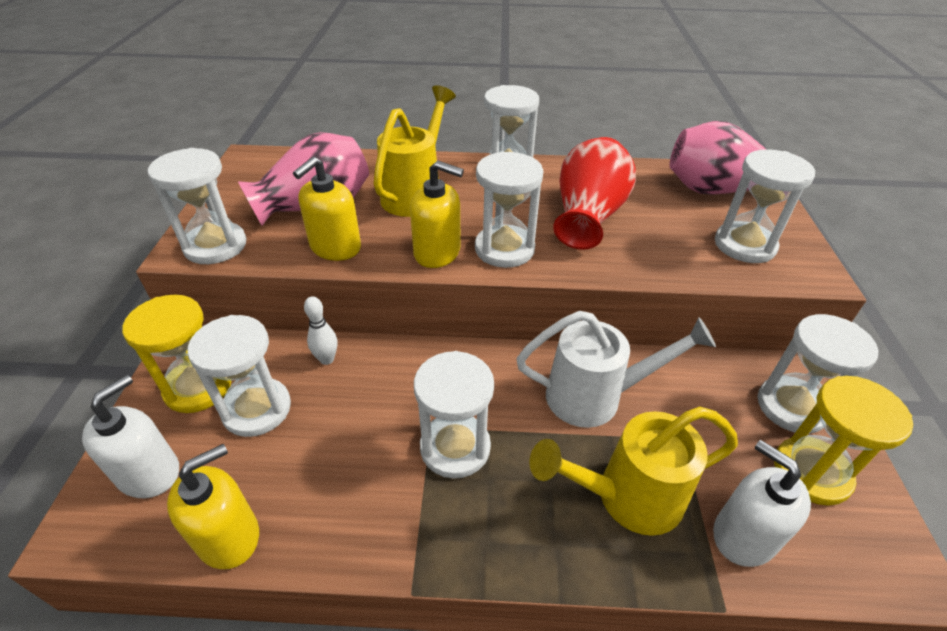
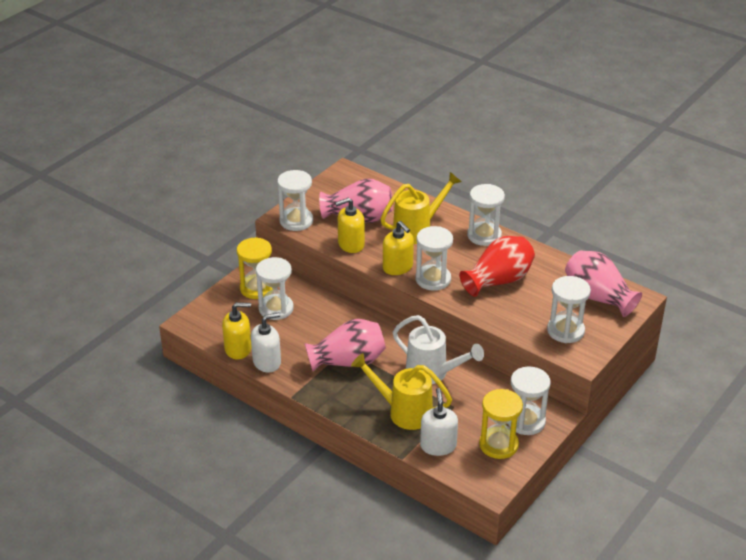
camera: 35 degrees right, 5 degrees down
white soap dispenser [82,375,179,498] -> white soap dispenser moved to [251,312,281,373]
white bowling pin [304,296,337,365] -> none
white hourglass [414,351,494,479] -> pink vase [305,319,386,372]

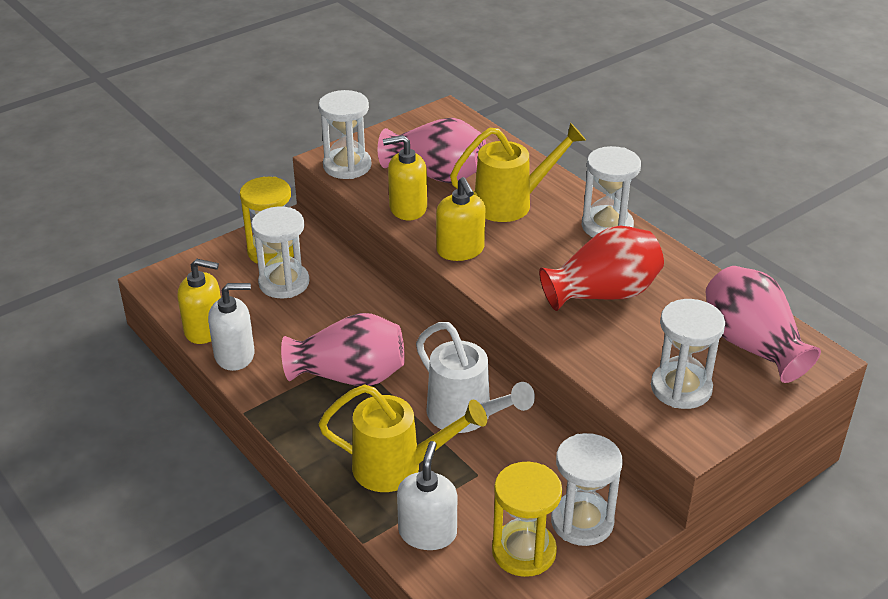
camera: 15 degrees right, 0 degrees up
yellow watering can [351,353,452,430] -> yellow watering can turned 150 degrees clockwise [319,384,487,492]
white hourglass [415,226,453,291] -> none

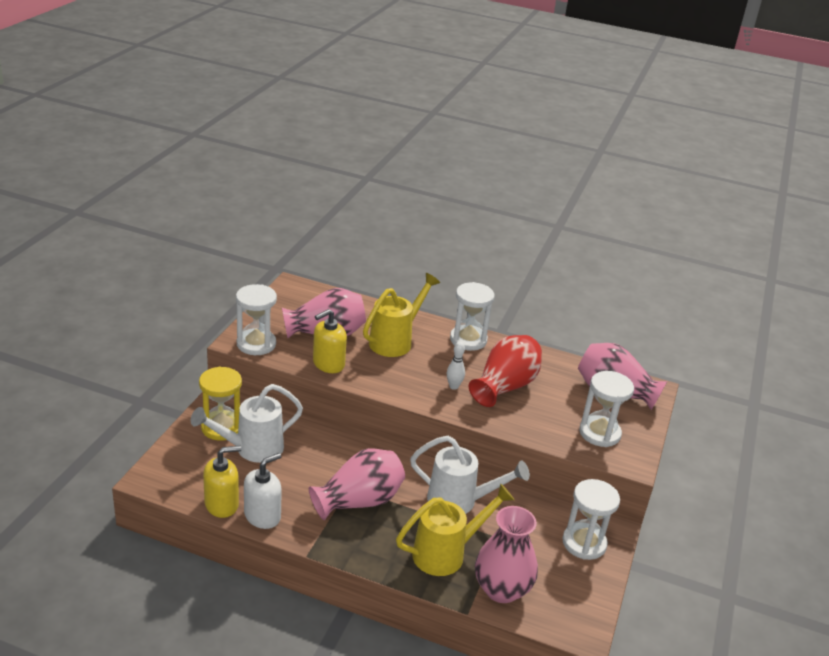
camera: 35 degrees left, 5 degrees down
white hourglass [251,207,309,298] -> white watering can [191,384,303,463]
white soap dispenser [397,441,457,550] -> pink vase [475,506,538,603]
yellow soap dispenser [436,177,485,261] -> none
yellow hourglass [492,462,562,577] -> none
none -> white bowling pin [447,342,465,390]

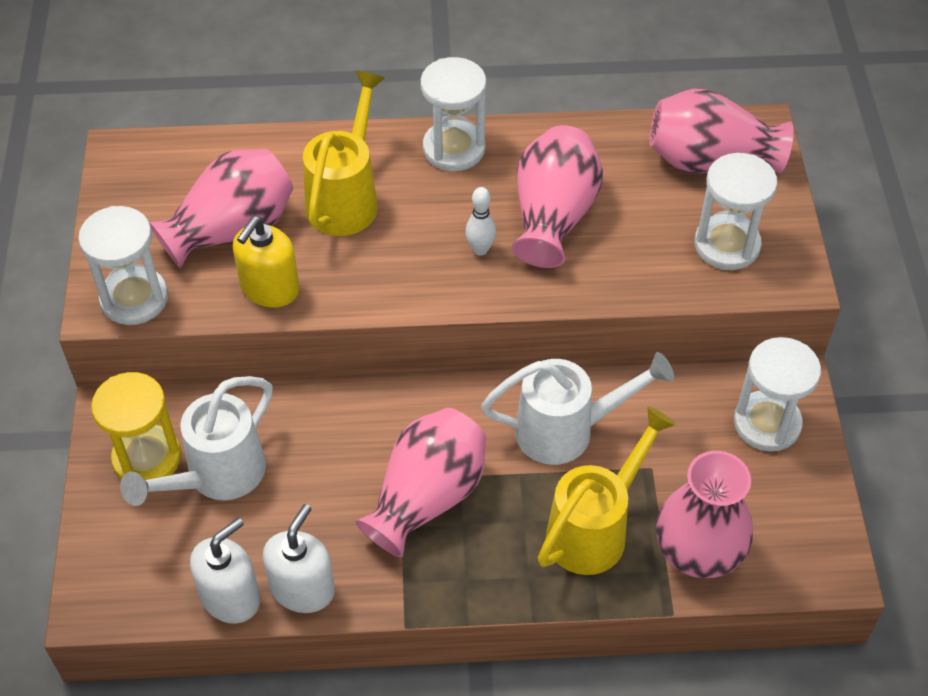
camera: 20 degrees left, 20 degrees up
yellow soap dispenser [203,446,241,518] -> white soap dispenser [190,518,260,624]
red vase [469,335,542,407] -> pink vase [512,125,603,268]

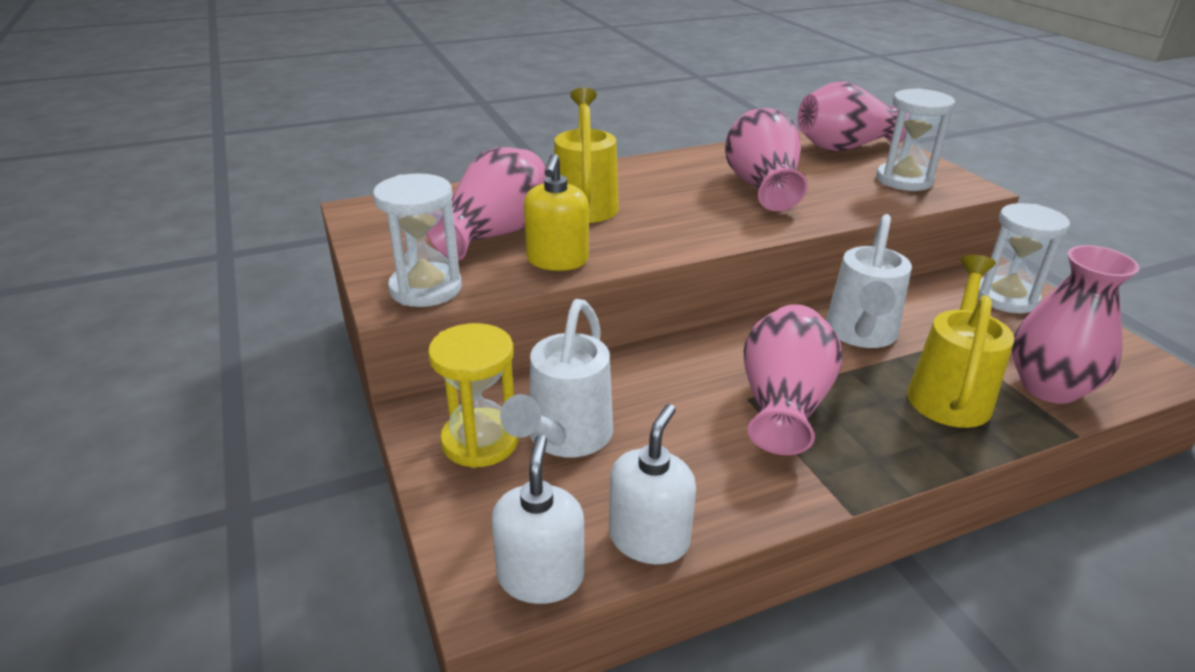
camera: 20 degrees left, 20 degrees down
white soap dispenser [263,504,335,613] -> white soap dispenser moved to [492,435,584,604]
white hourglass [421,57,487,171] -> none
white bowling pin [465,187,496,256] -> none
white watering can [481,352,674,465] -> white watering can turned 135 degrees clockwise [826,214,912,348]

